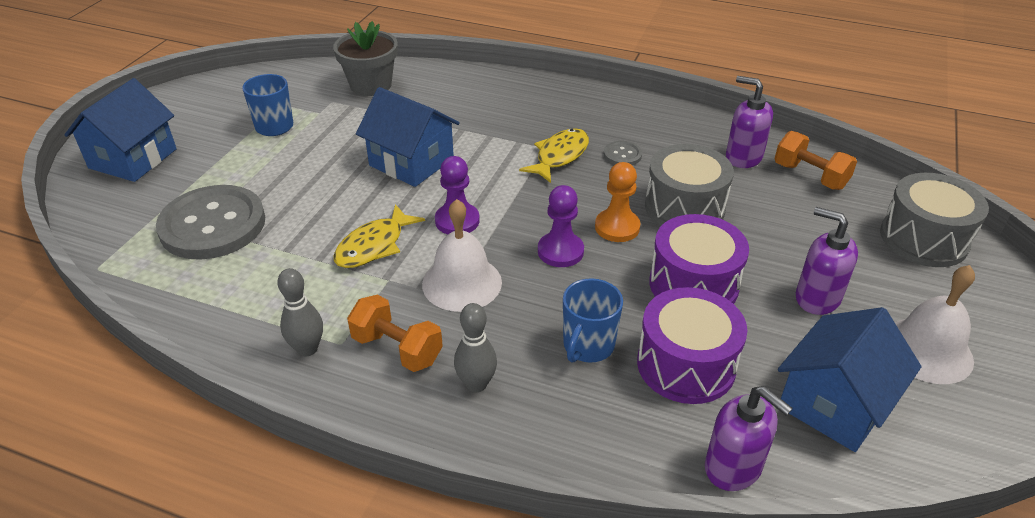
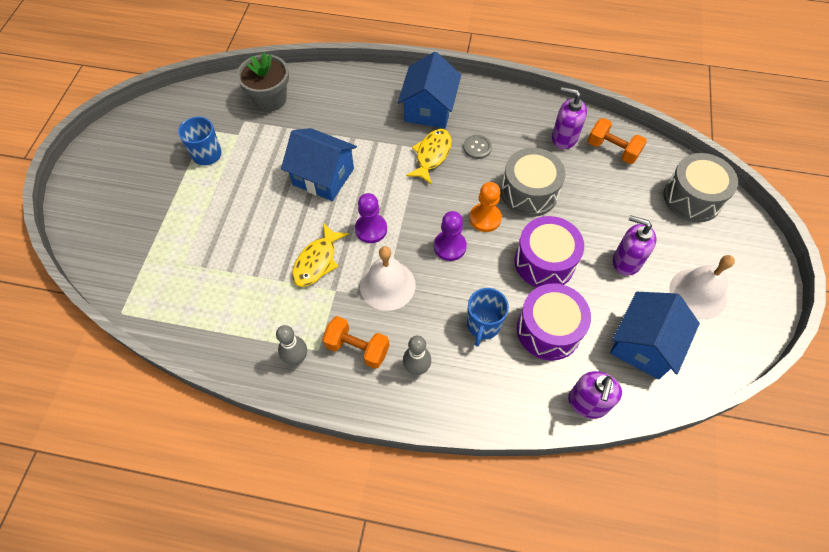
camera: 10 degrees left, 20 degrees up
blue house [64,78,176,182] -> blue house moved to [398,52,461,129]
grey button [156,185,265,260] -> none
purple soap dispenser [705,386,793,491] -> purple soap dispenser turned 75 degrees clockwise [568,371,622,419]

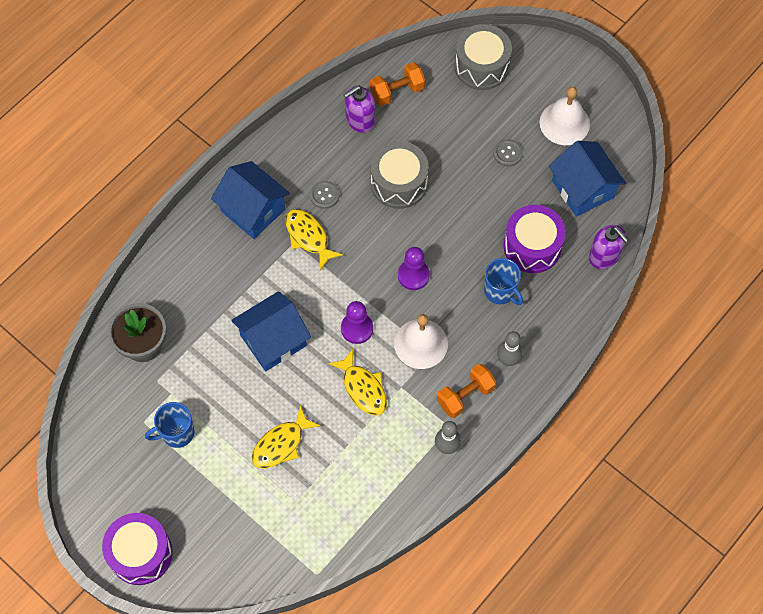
camera: 60 degrees left, 5 degrees up
orange pawn [469,182,502,232] -> none
purple drum [514,216,584,287] -> purple drum moved to [102,513,173,585]
purple soap dispenser [613,215,656,276] -> grey button [493,139,523,166]
none -> yellow fish [252,406,321,469]

